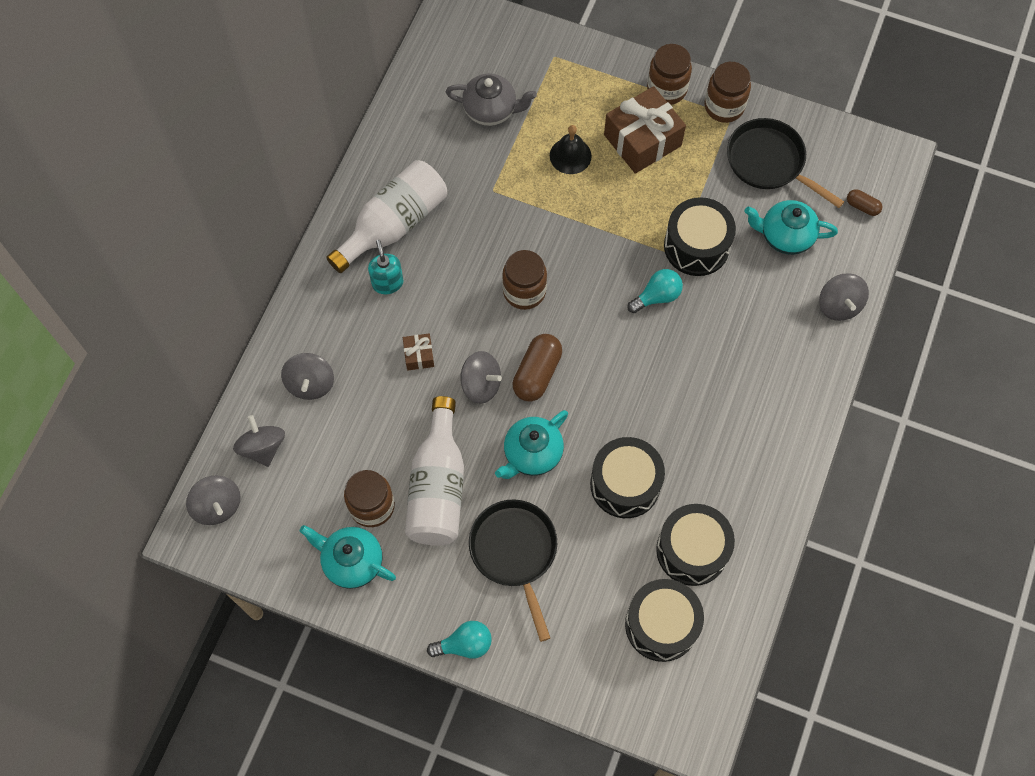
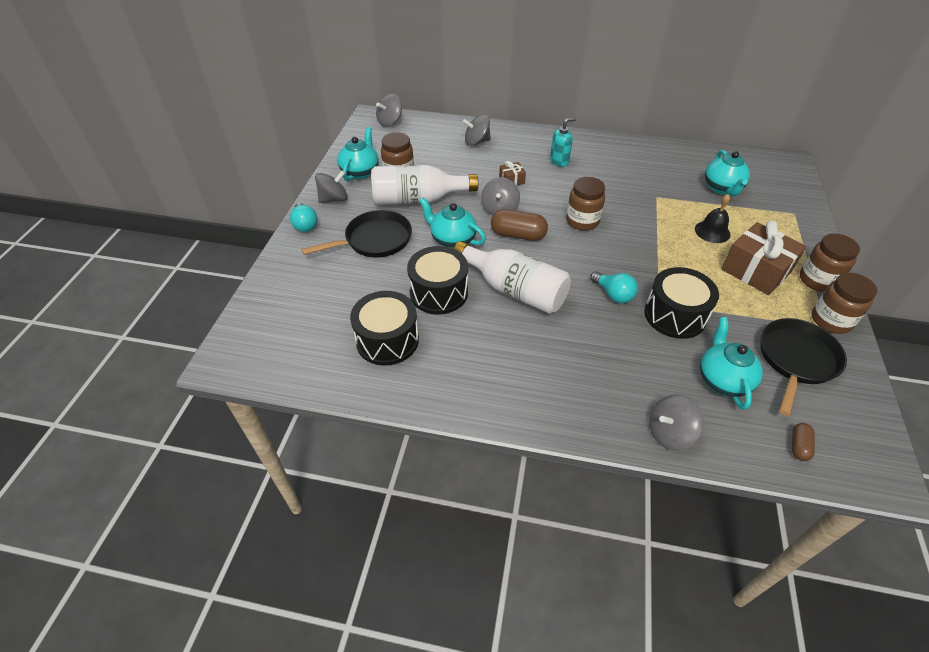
camera: 80 degrees right, 20 degrees down
grey spinning top [233,415,285,467] -> grey spinning top moved to [315,171,348,203]
white bottle [326,160,447,273] -> white bottle moved to [454,241,571,314]
grey teapot [446,73,537,126] -> turquoise teapot [705,150,750,196]
black drum [625,579,704,662] -> none

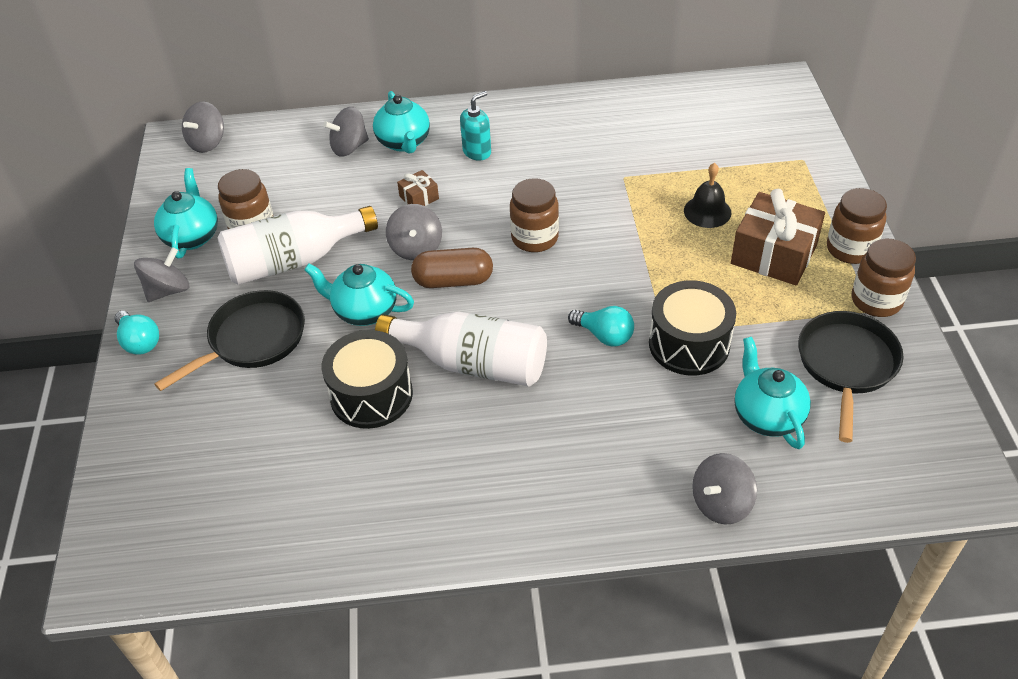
camera: 15 degrees left, 0 degrees up
black drum [350,291,419,366] -> none
turquoise teapot [705,150,750,196] -> turquoise teapot moved to [373,91,430,154]
brown capsule [792,423,815,461] -> none

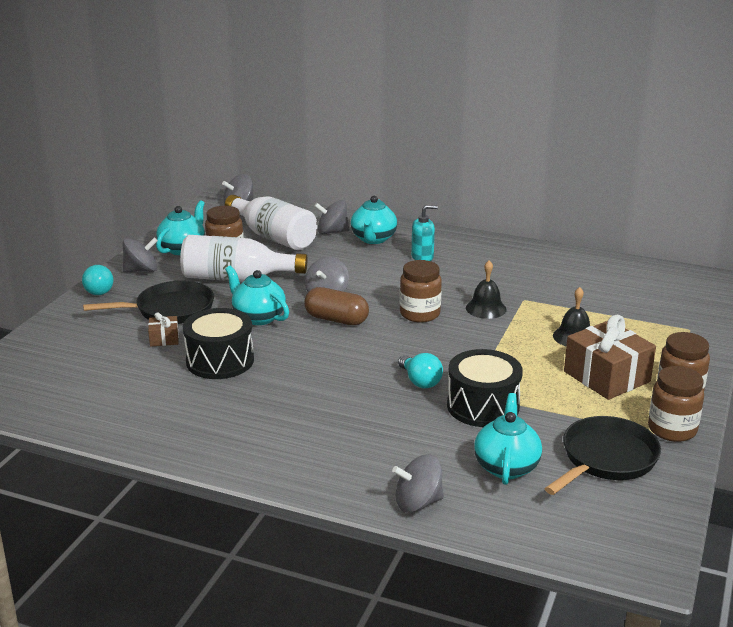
camera: 25 degrees right, 20 degrees down
white bottle [375,312,547,387] -> white bottle moved to [225,195,317,250]
brown gift [397,170,439,206] -> brown gift moved to [148,312,179,347]
none -> black bell [466,260,507,319]

